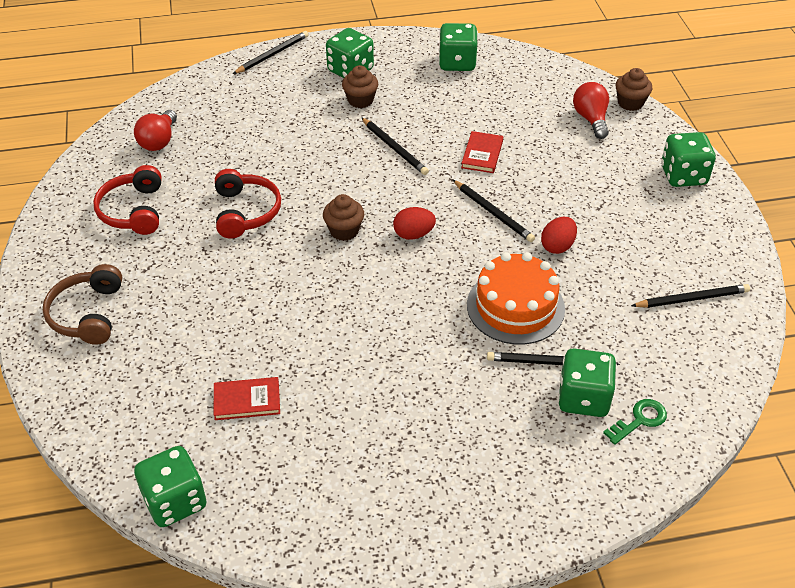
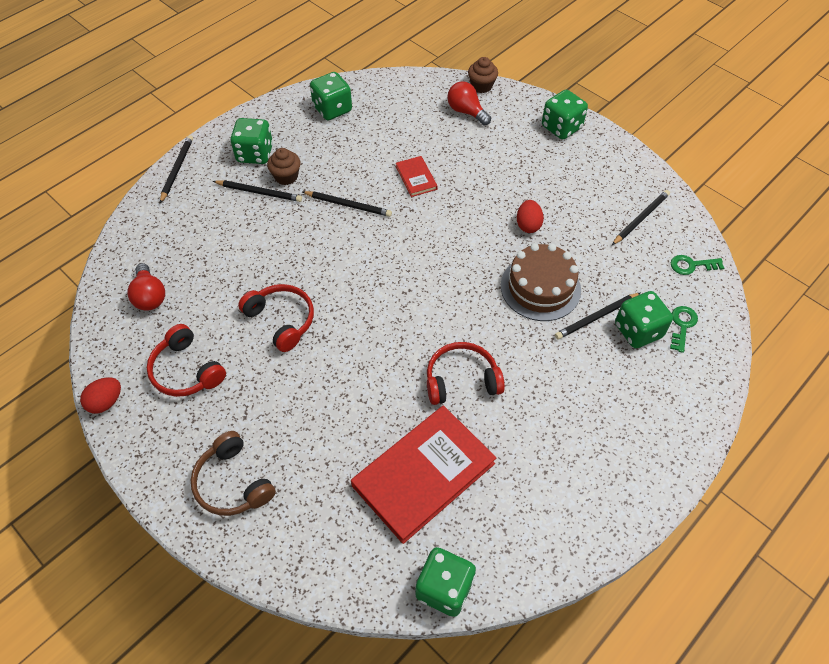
camera: 35 degrees left, 10 degrees up
red book [214,377,280,420] -> red book [351,406,496,544], size x2.18
brown cupcake [323,194,364,241] -> none
red egg [393,207,436,240] -> red egg moved to [80,377,121,414]
black pencil [453,180,535,242] -> black pencil moved to [213,180,302,202]
orange cake [467,252,565,345] -> brown cake [501,243,581,321]
none -> red headphones [427,342,505,405]
none -> green key [671,255,724,275]

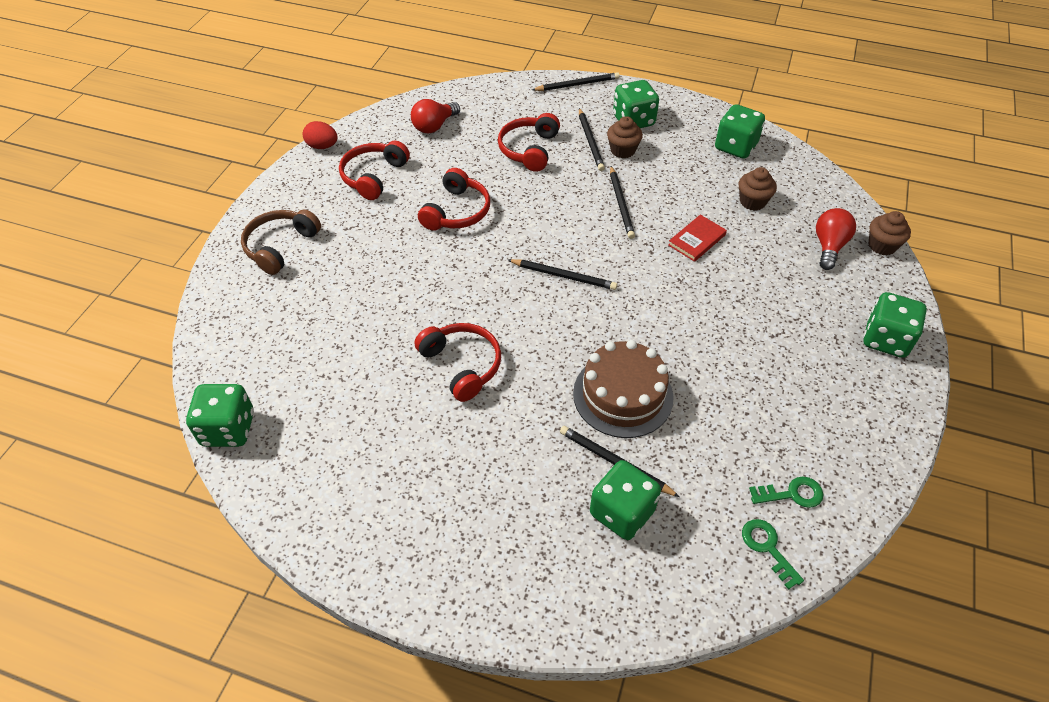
camera: 65 degrees right, 5 degrees down
red book [351,406,496,544] -> none
red egg [517,200,544,233] -> none
black pencil [612,190,670,245] -> black pencil moved to [508,259,617,290]
green key [670,306,698,353] -> green key moved to [749,477,823,508]
none -> red headphones [498,113,560,172]
none -> brown cupcake [739,167,777,211]

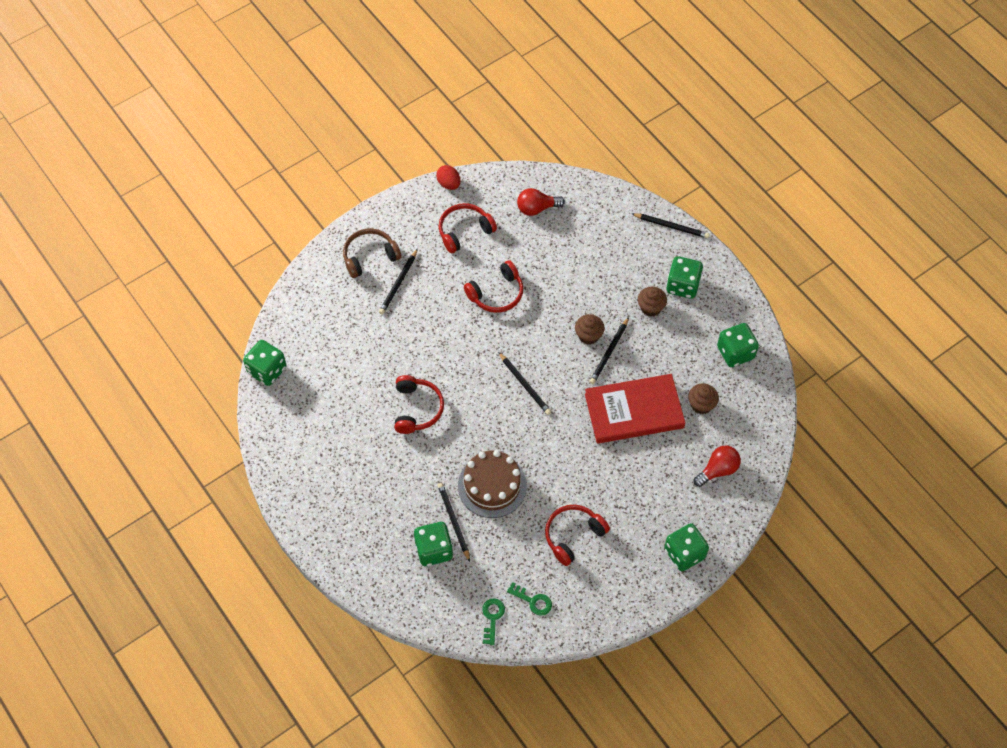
camera: 35 degrees right, 10 degrees up
red headphones [498,113,560,172] -> red headphones moved to [545,505,610,566]
black pencil [579,108,605,171] -> black pencil moved to [379,248,418,314]
red book [668,215,727,262] -> red book [585,374,685,444], size x2.18
brown cupcake [869,211,911,256] -> brown cupcake moved to [575,314,605,345]

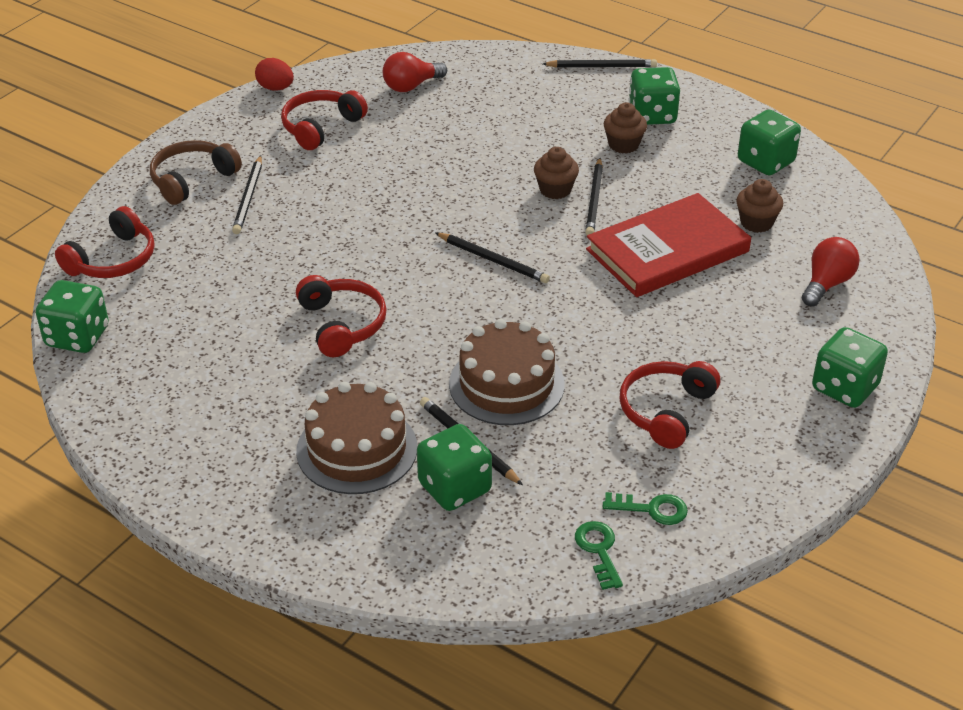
camera: 20 degrees left, 20 degrees down
red headphones [464,260,523,313] -> red headphones moved to [55,206,154,278]
none -> brown cake [296,382,417,494]

